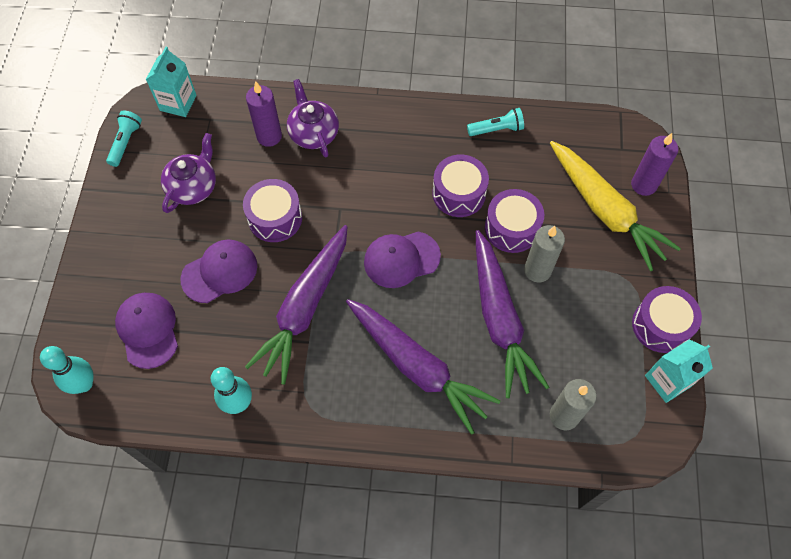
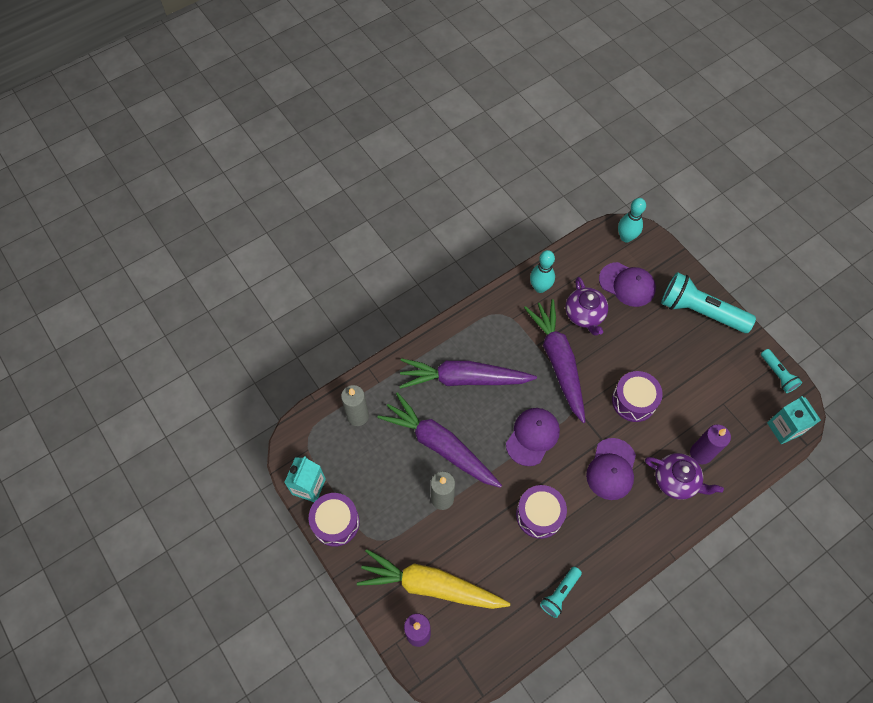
camera: 140 degrees right, 0 degrees up
purple teapot [161,133,216,213] -> purple teapot moved to [566,277,608,336]
purple cap [180,239,257,303] -> purple cap moved to [586,438,636,500]
purple drum [485,189,544,253] -> none
none -> turquoise flashlight [661,272,756,333]

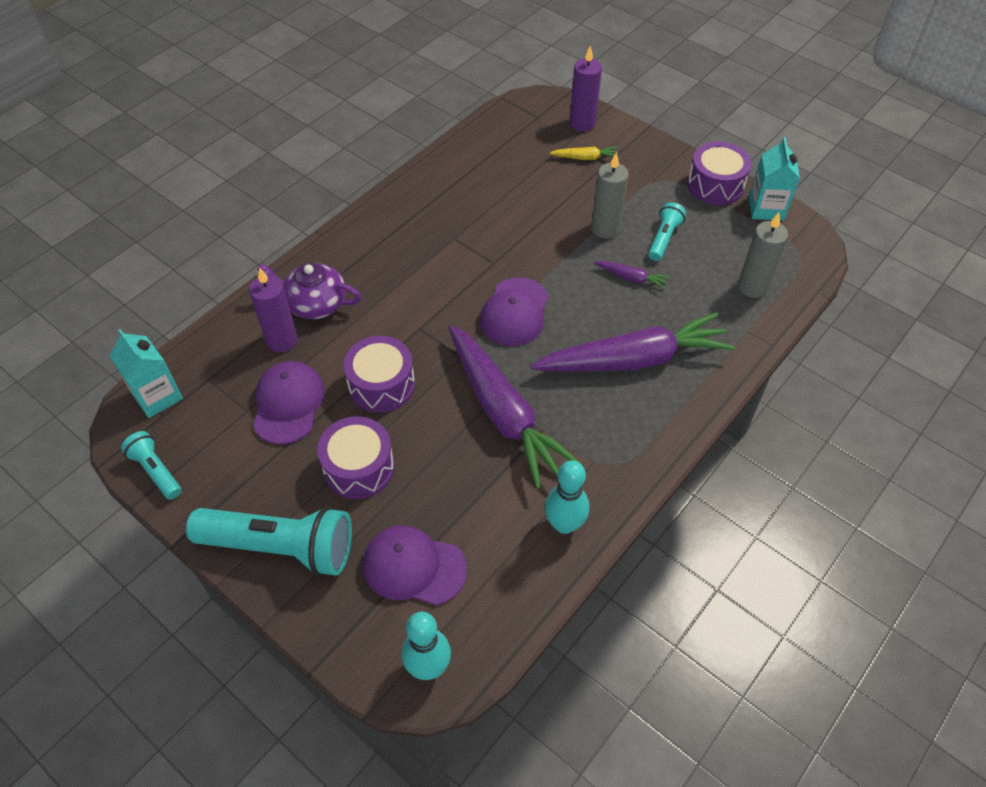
camera: 165 degrees right, 10 degrees down
yellow carrot [357,549,510,609] -> yellow carrot [549,147,619,160], size x0.41
purple carrot [377,392,502,488] -> purple carrot [594,261,670,290], size x0.41
purple drum [516,485,567,539] -> purple drum moved to [317,416,394,499]
turquoise flashlight [540,567,582,618] -> turquoise flashlight moved to [648,202,686,261]
purple teapot [566,277,608,336] -> none
purple cap [586,438,636,500] -> purple cap moved to [253,361,325,444]

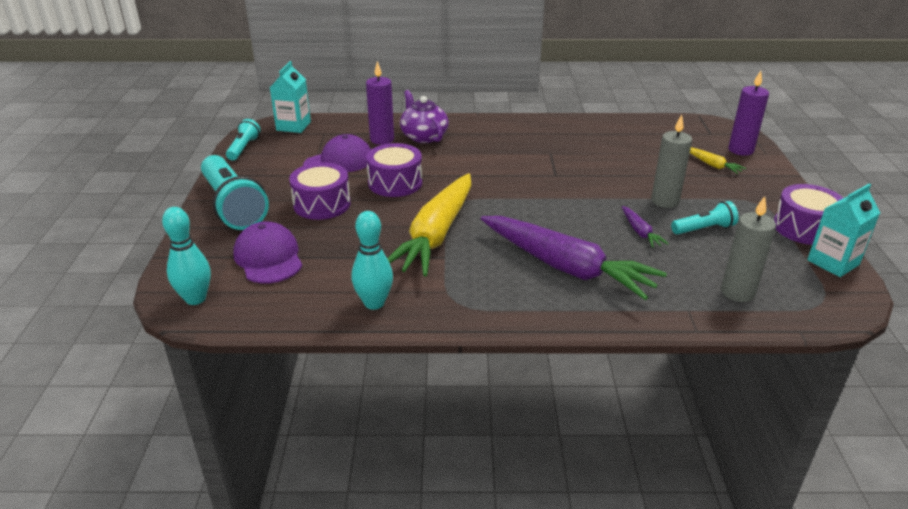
camera: 50 degrees right, 20 degrees down
purple carrot [449,325,582,489] -> yellow carrot [387,173,472,276]
purple cap [480,277,549,346] -> none

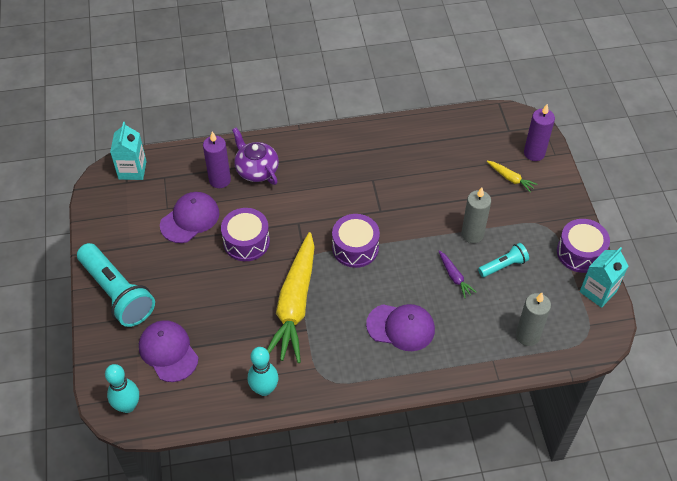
camera: 10 degrees left, 20 degrees up
turquoise flashlight [226,119,261,160] -> none
purple drum [289,162,350,220] -> purple drum moved to [332,214,380,268]
purple carrot [481,216,667,300] -> purple cap [366,304,435,351]

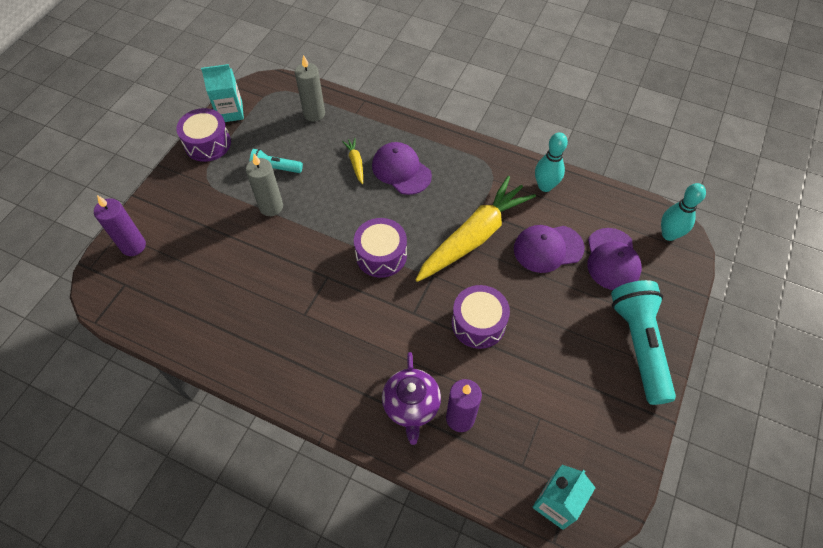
camera: 145 degrees left, 5 degrees up
purple cap [160,192,220,243] -> purple cap moved to [514,225,585,273]
purple carrot [439,251,477,298] -> none
yellow carrot [487,161,537,193] -> yellow carrot moved to [342,138,363,184]

